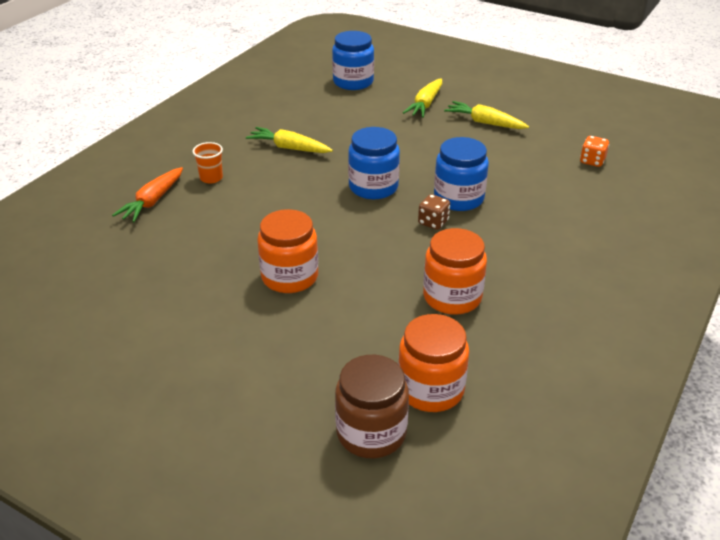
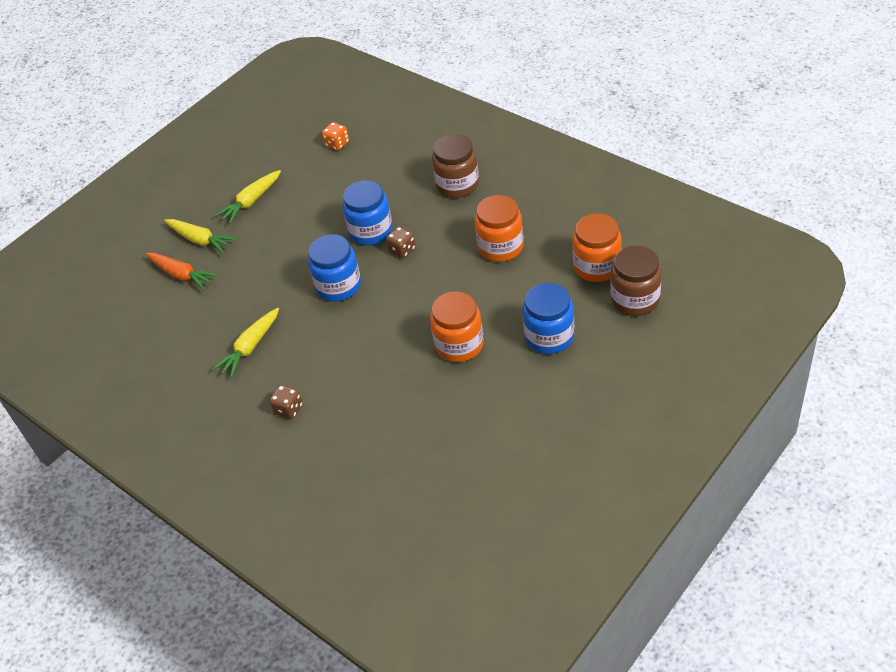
camera: 75 degrees left, 10 degrees up
orange carrot [112,167,183,222] -> orange carrot moved to [146,253,218,291]
orange cup [193,142,223,184] -> brown dice [269,385,303,419]
blue jar [332,31,374,90] -> blue jar moved to [522,283,574,354]
none -> brown jar [432,134,479,198]

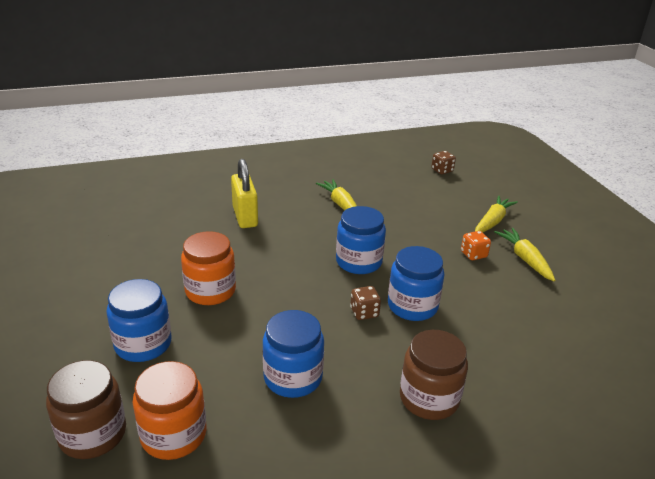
camera: 115 degrees right, 15 degrees down
orange carrot [146,253,218,291] -> none
yellow carrot [164,219,237,254] -> yellow carrot turned 150 degrees clockwise [475,196,518,233]
brown dice [269,385,303,419] -> brown dice moved to [431,151,456,174]
orange dice [322,122,349,151] -> orange dice moved to [461,231,491,260]
orange jar [475,195,524,262] -> blue jar [263,310,324,398]
none -> yellow padlock [231,159,258,228]

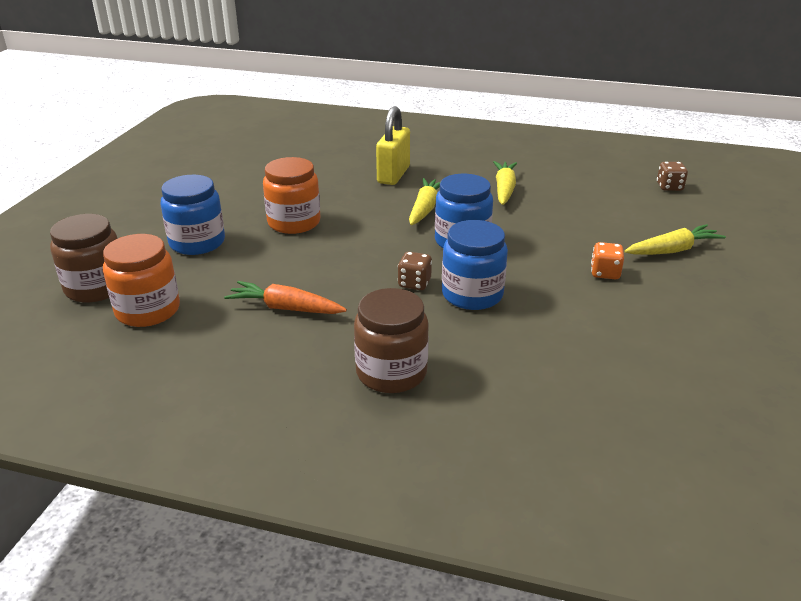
camera: 35 degrees right, 0 degrees up
blue jar [263,310,324,398] -> orange carrot [224,281,347,314]
yellow carrot [494,228,555,281] -> yellow carrot moved to [409,178,440,225]

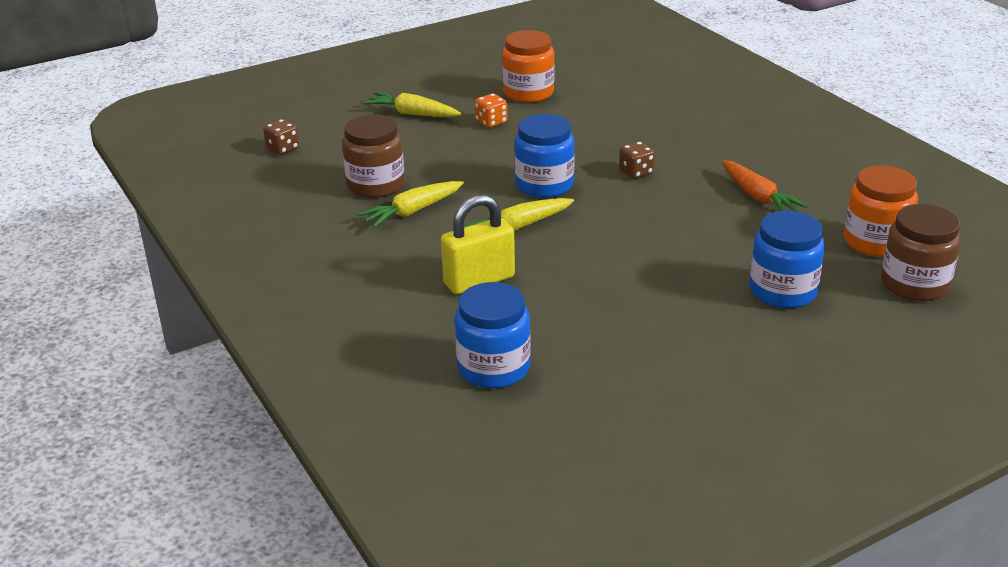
camera: 135 degrees left, 0 degrees up
orange jar [263,157,320,234] -> orange jar moved to [502,30,554,103]
brown jar [354,288,429,393] -> brown jar moved to [342,114,405,198]
blue jar [442,220,508,310] -> blue jar moved to [455,282,531,388]

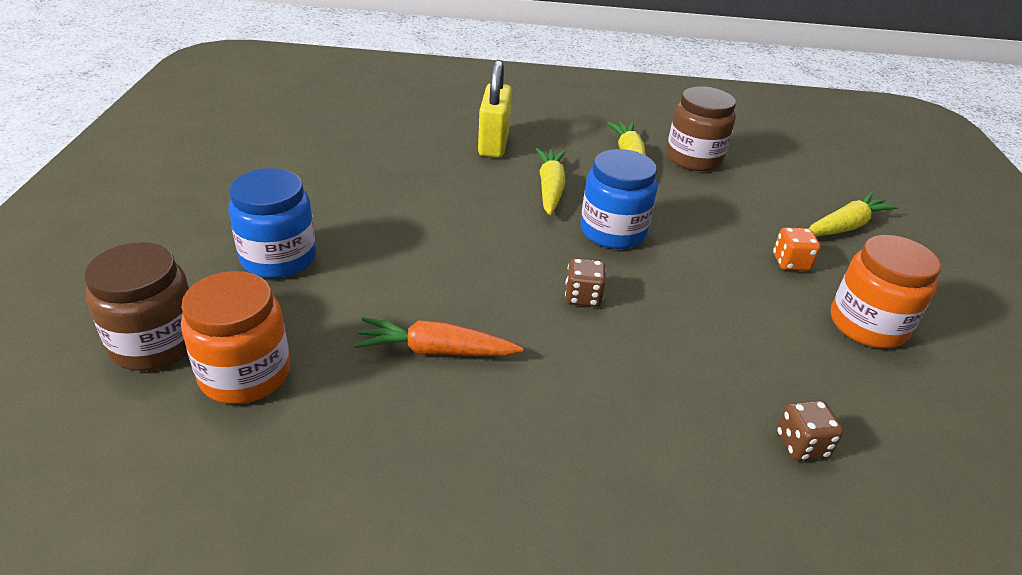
camera: 120 degrees right, 5 degrees up
brown dice [263,119,299,155] -> brown dice moved to [777,400,844,461]
blue jar [455,282,531,388] -> none

